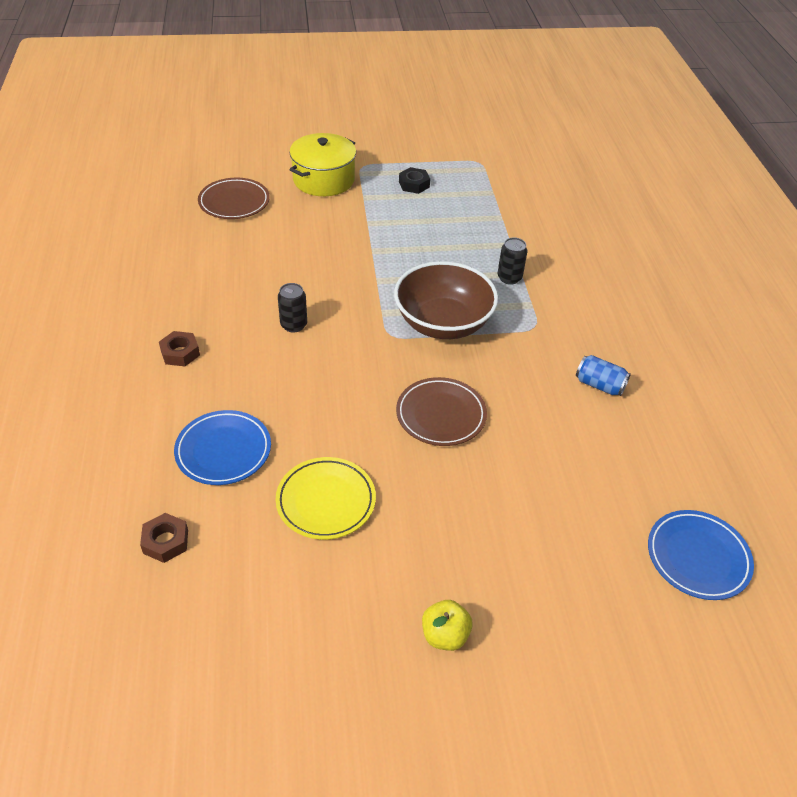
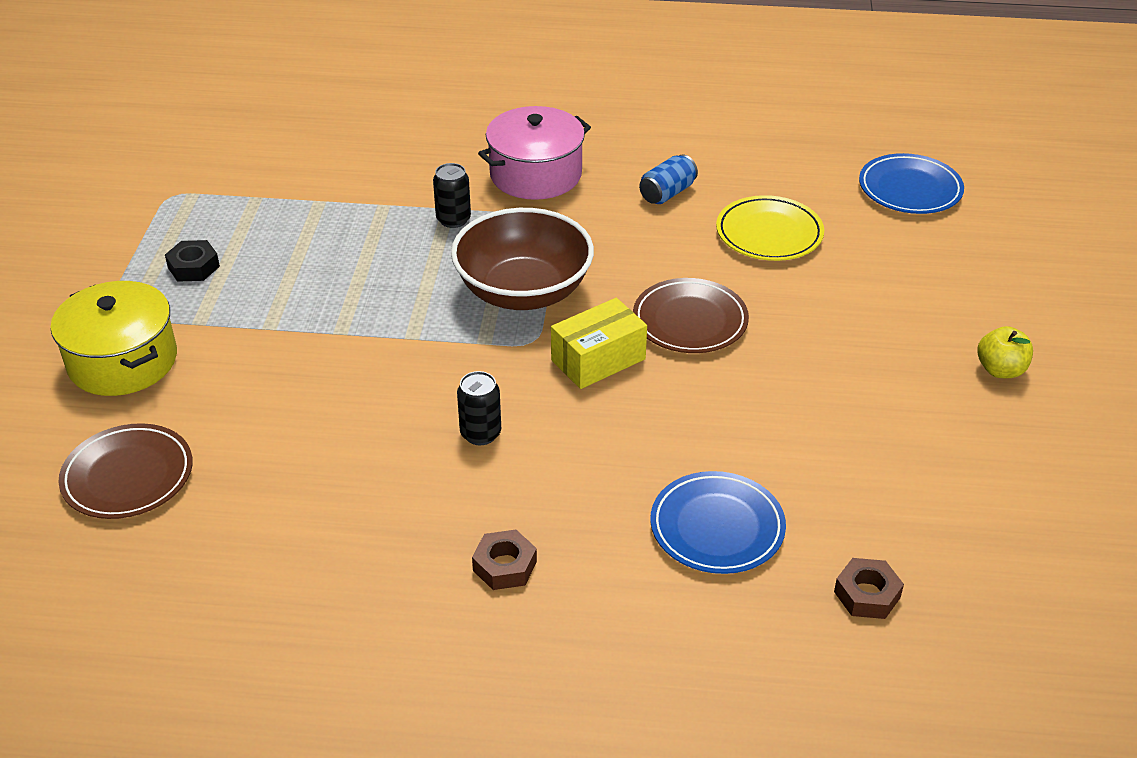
camera: 75 degrees left, 5 degrees down
yellow plate [276,457,376,540] -> yellow plate moved to [716,195,824,261]
none -> pink pot [478,106,591,200]
none -> yellow box [551,298,647,389]

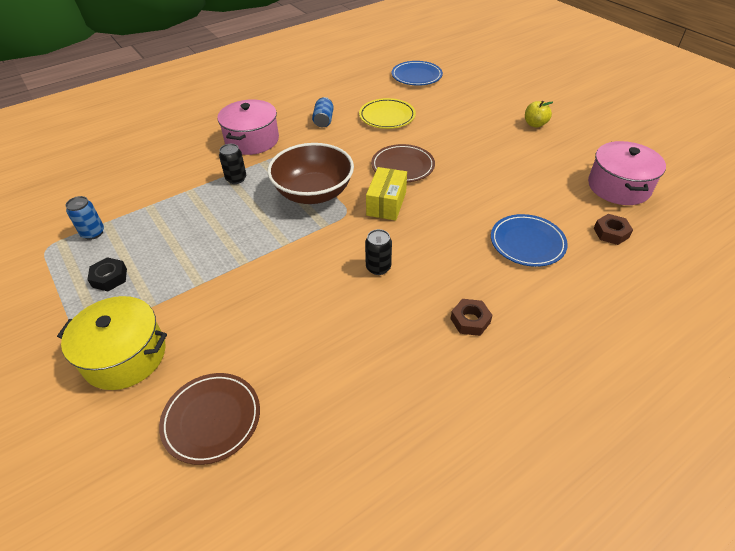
camera: 40 degrees left, 5 degrees up
none -> blue can [65,196,104,240]
none -> pink pot [588,141,666,205]

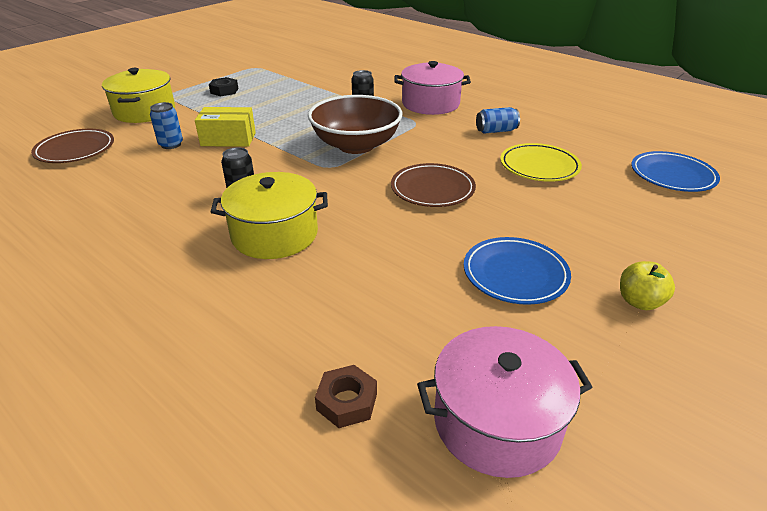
camera: 75 degrees right, 10 degrees down
blue can [65,196,104,240] -> blue can moved to [150,102,183,149]
yellow box [366,167,407,220] -> yellow box moved to [195,107,256,147]
brown nut [450,299,493,336] -> none
blue plate [491,214,568,267] -> blue plate moved to [464,237,571,305]
none -> yellow pot [211,172,328,259]

